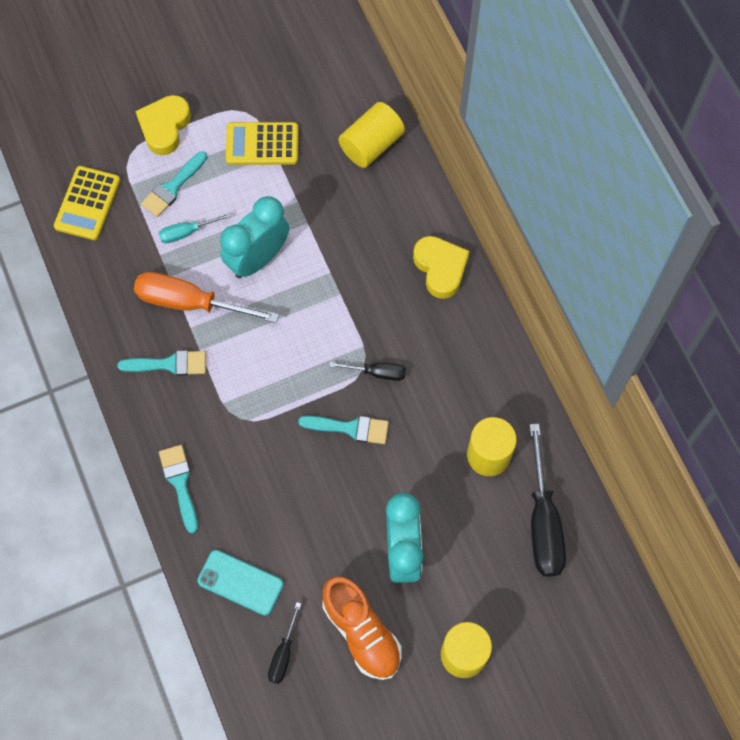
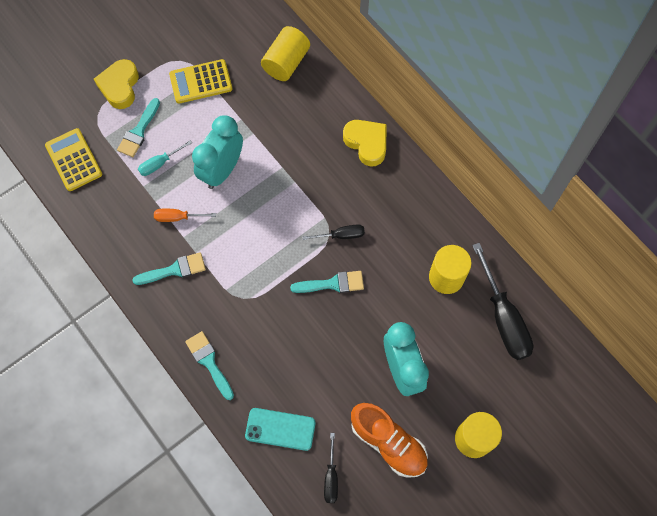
camera: 15 degrees left, 0 degrees up
yellow calculator [54,166,120,240] -> yellow calculator turned 150 degrees clockwise [45,128,102,191]
orange screwdriver [134,272,279,323] -> orange screwdriver [154,209,216,222], size x0.52

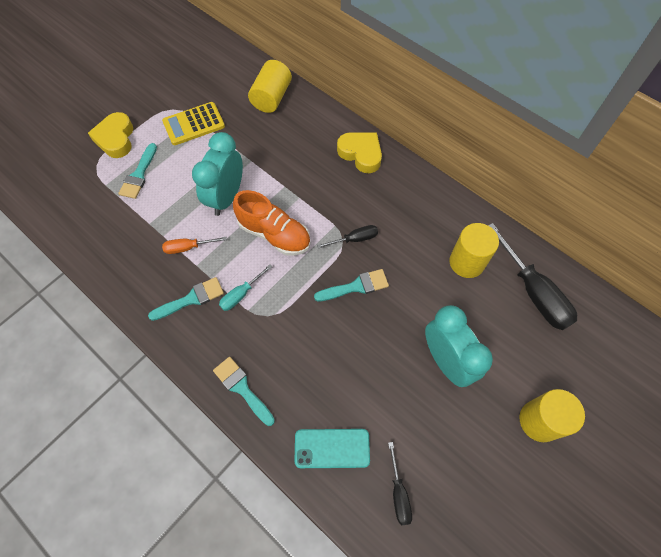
camera: 10 degrees left, 5 degrees down
yellow calculator [45,128,102,191] -> none
turquoise screwdriver [138,140,192,176] -> turquoise screwdriver moved to [219,264,272,311]
orange shoe [351,403,428,478] -> orange shoe moved to [233,190,311,256]

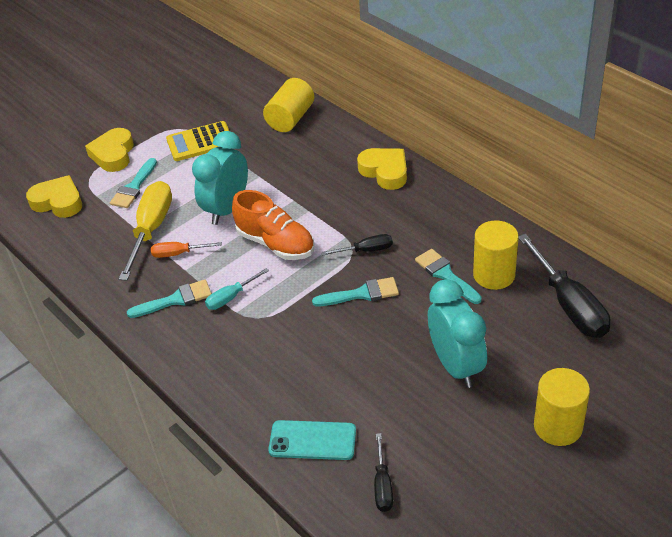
camera: 10 degrees right, 20 degrees down
turquoise brush [213,357,275,426] -> turquoise brush moved to [415,249,482,304]
none -> yellow heart [26,175,82,218]
none -> yellow screwdriver [119,181,172,280]

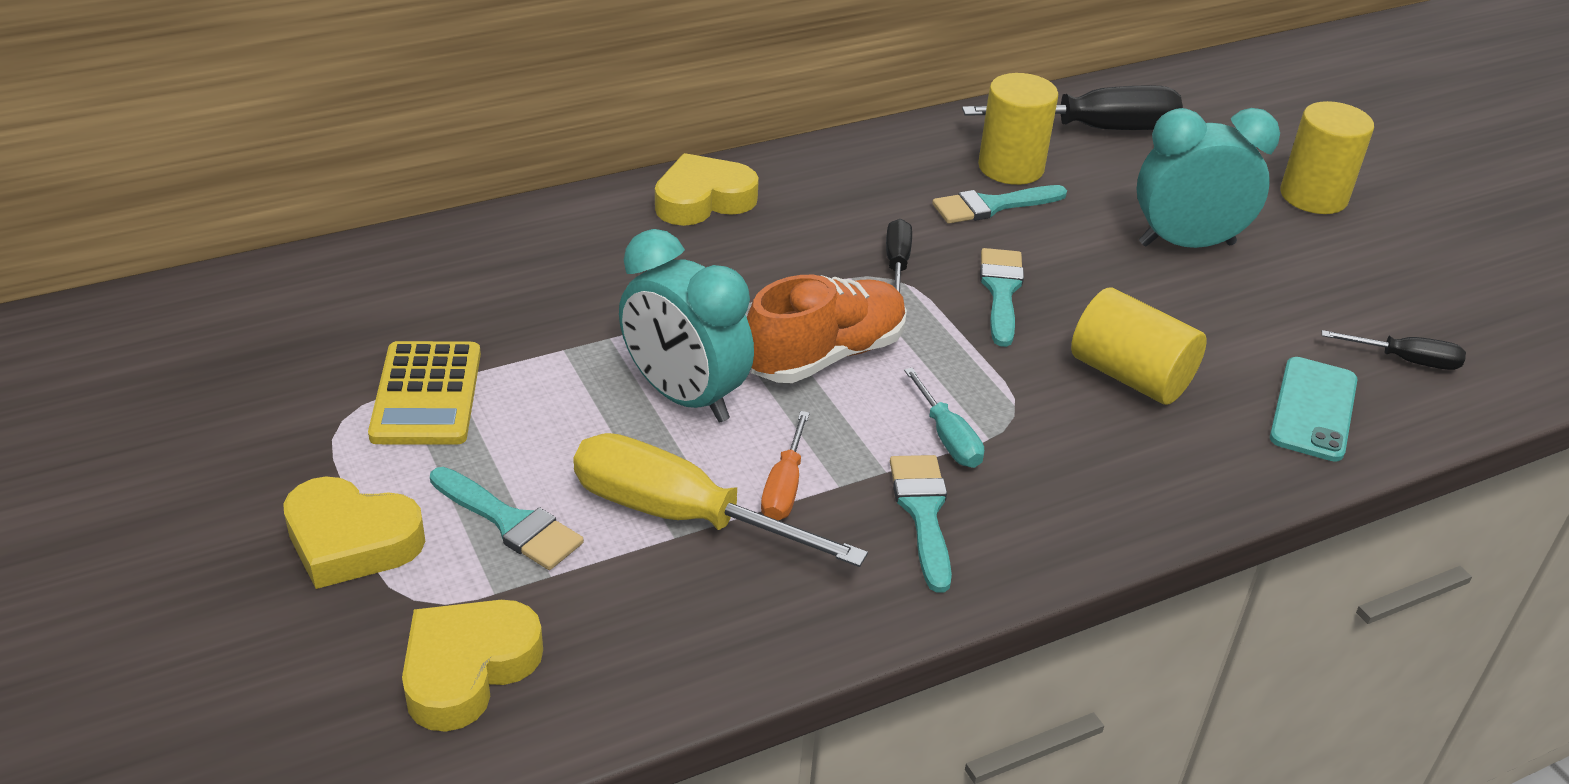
camera: 80 degrees left, 5 degrees down
yellow cylinder [263,78,314,132] -> yellow cylinder moved to [1071,288,1207,405]

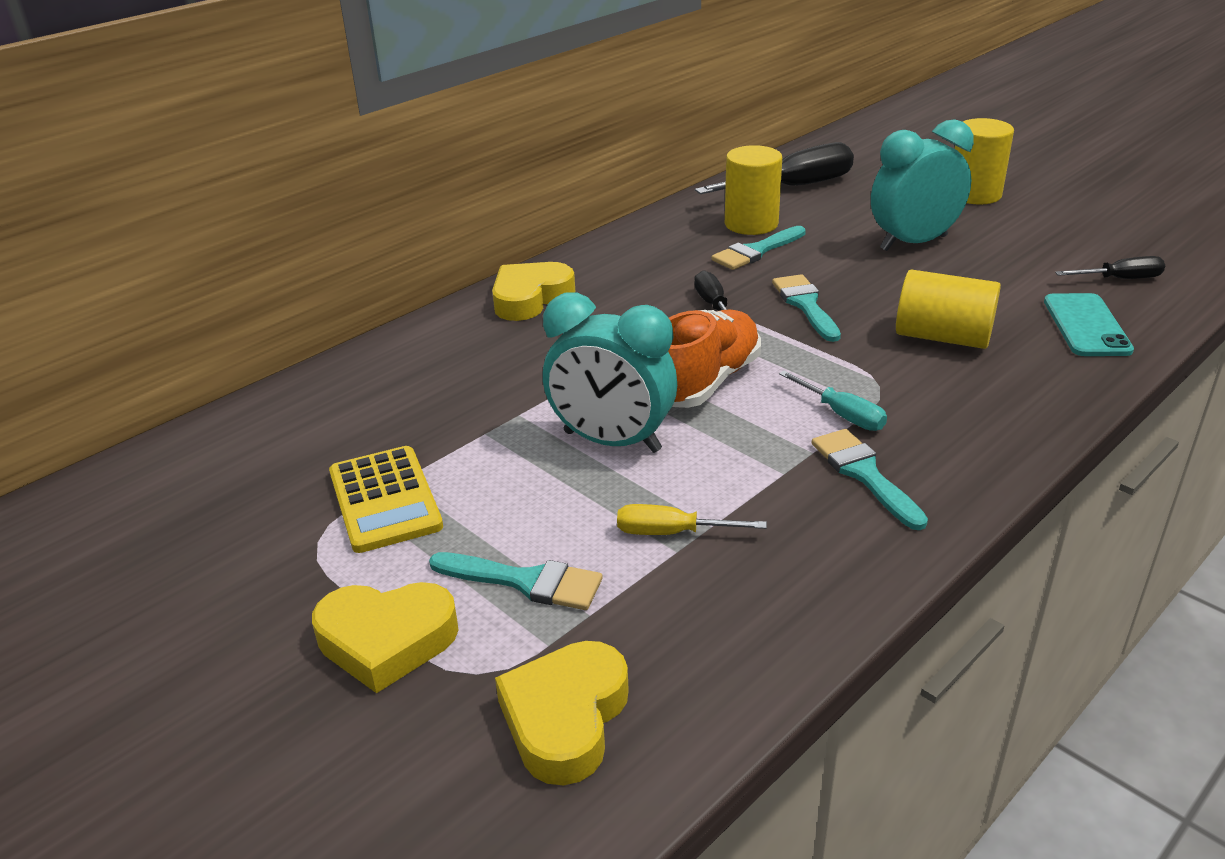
camera: 15 degrees left, 5 degrees down
yellow screwdriver [573,433,868,567] -> yellow screwdriver [617,504,767,535], size x0.52
orange screwdriver [761,411,810,520] -> none

